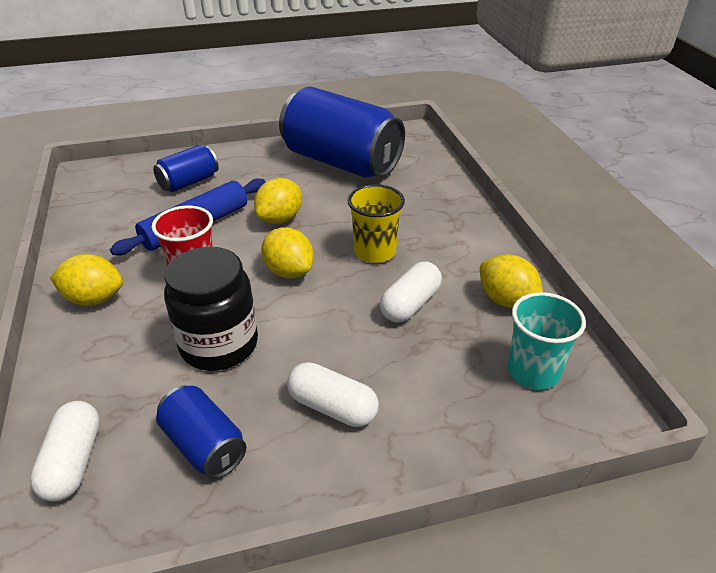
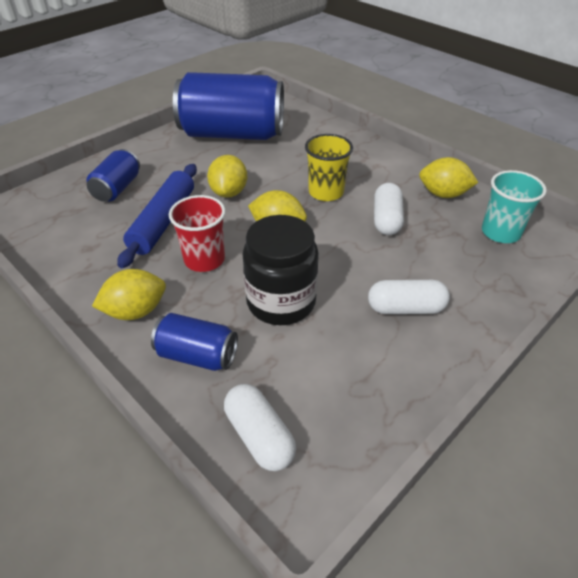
camera: 30 degrees left, 5 degrees up
blue can [156,386,246,479] -> blue can moved to [151,313,238,371]

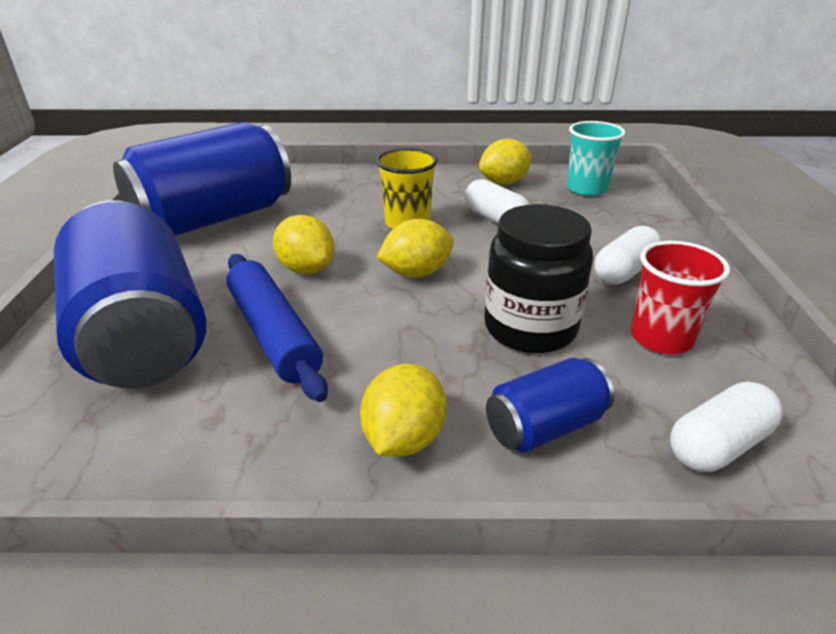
camera: 45 degrees left, 10 degrees down
blue can [86,149,140,202] -> blue can [54,200,206,389], size x2.09
red cup [169,195,226,272] -> red cup moved to [631,241,730,354]
white capsule [224,384,296,471] -> white capsule turned 45 degrees counterclockwise [670,382,783,472]

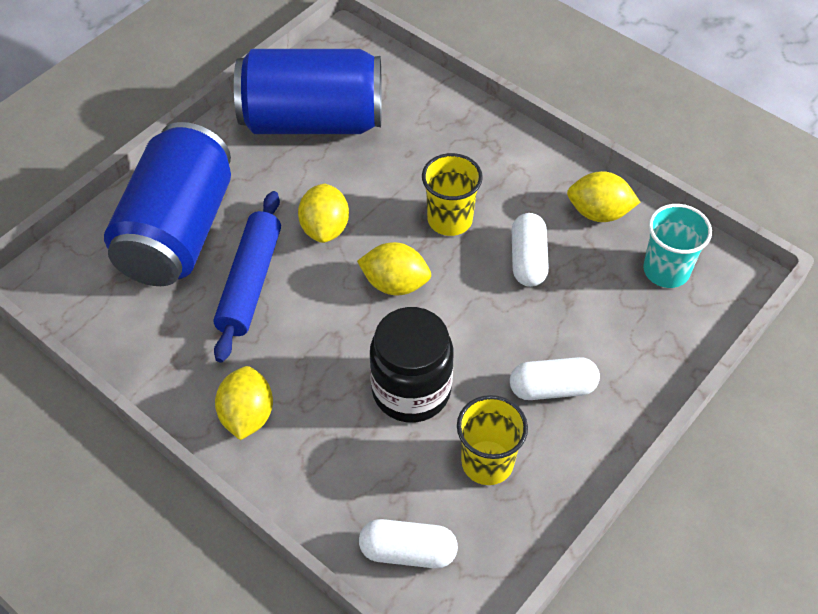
camera: 40 degrees right, 20 degrees up
yellow lemon [360,364,446,457] -> yellow lemon turned 60 degrees counterclockwise [215,366,273,440]
blue can [486,358,614,453] -> none
red cup [631,241,730,354] -> yellow cup [457,395,528,485]

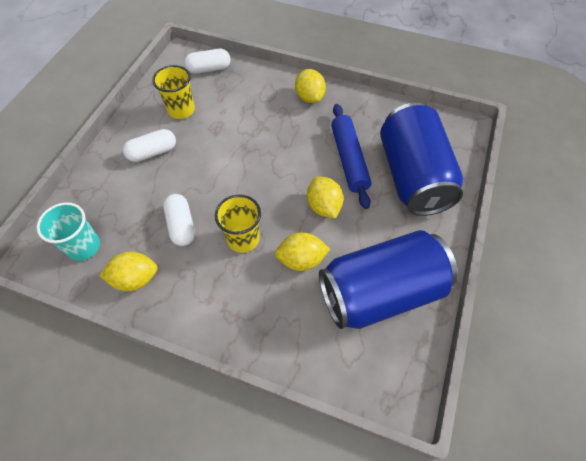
camera: 160 degrees right, 5 degrees up
yellow lemon [357,242,431,295] -> yellow lemon moved to [275,232,330,271]
black jar [370,307,453,423] -> none

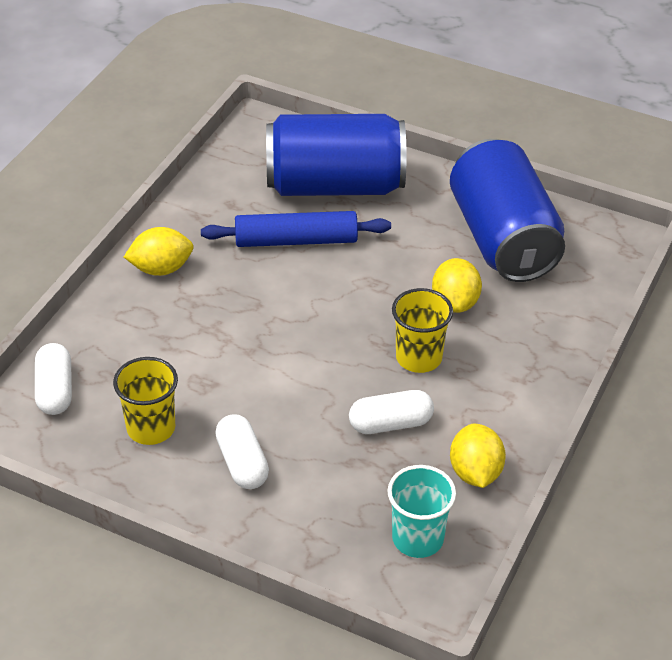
camera: 85 degrees left, 15 degrees down
yellow lemon [307,177,343,218] -> none

